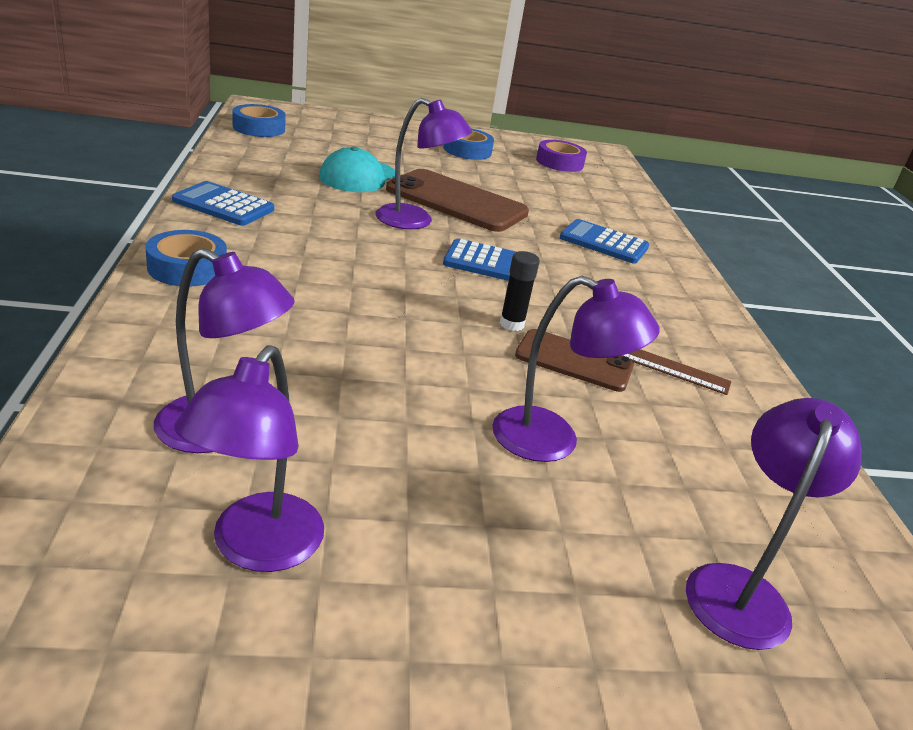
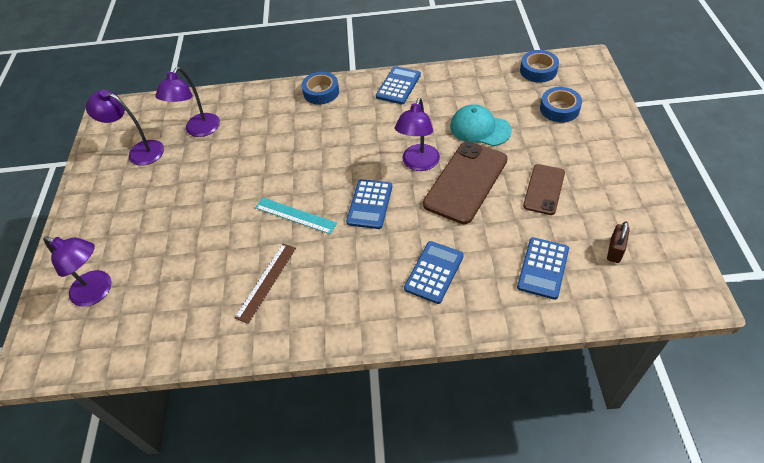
camera: 100 degrees right, 20 degrees up
blue tape [444,129,494,160] -> blue tape moved to [540,87,582,122]
purple lamp [492,276,660,462] -> none
black glue stick [500,251,540,331] -> turquoise ruler [255,198,337,234]
brown phone [515,329,634,392] -> brown phone moved to [523,164,565,215]
purple tape [536,140,587,172] -> brown padlock [607,221,630,263]
none -> blue calculator [517,237,569,300]

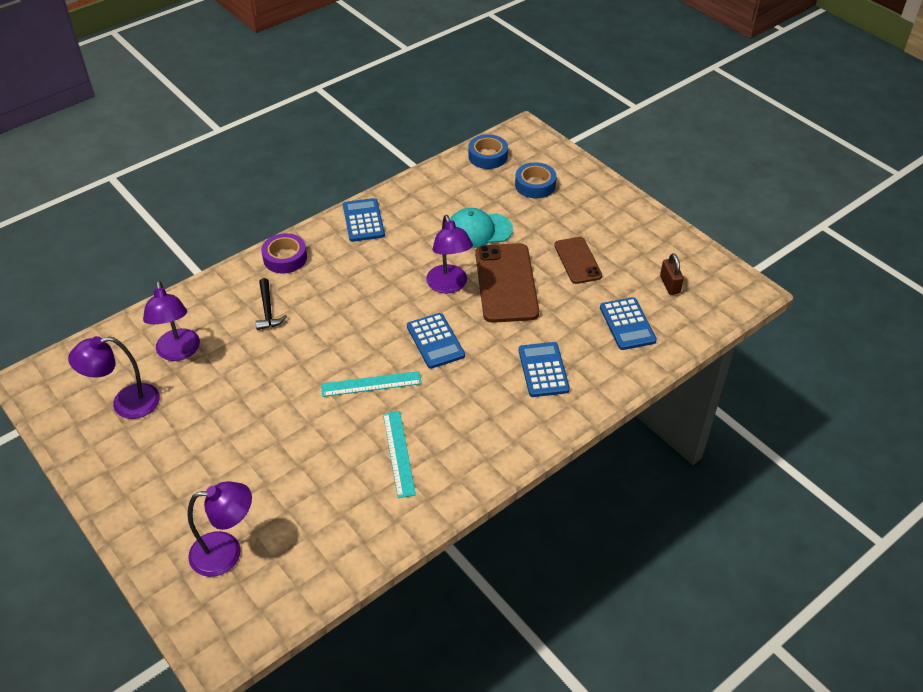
camera: 40 degrees left, 5 degrees down
brown ruler [235,244,296,324] -> turquoise ruler [383,411,416,498]
blue tape [302,72,339,105] -> purple tape [261,233,307,273]
none -> black hammer [255,278,287,330]

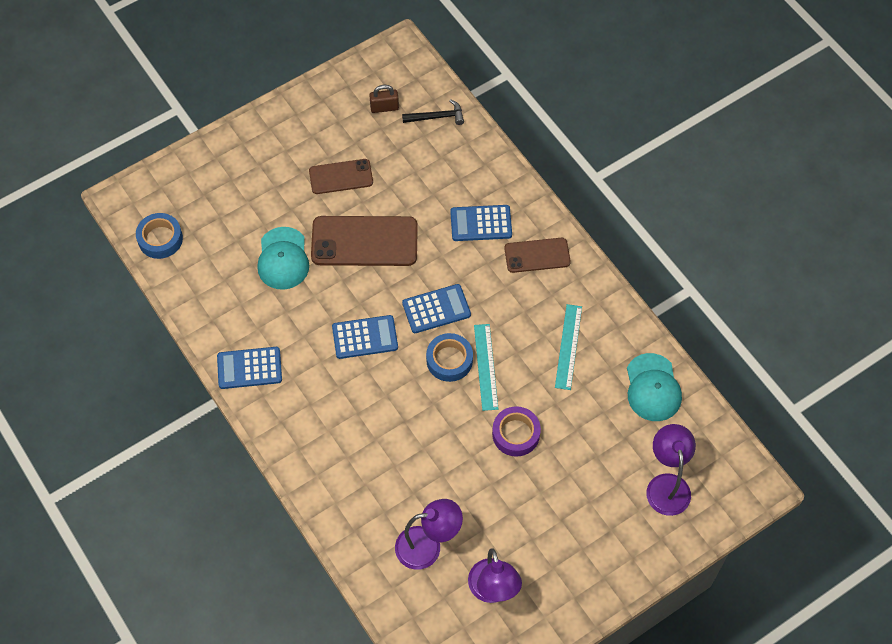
camera: 85 degrees left, 15 degrees up
black hammer [255,278,287,330] -> black hammer moved to [402,99,464,125]
purple tape [261,233,307,273] -> purple tape moved to [492,406,541,457]
turquoise ruler [383,411,416,498] -> turquoise ruler turned 75 degrees counterclockwise [555,304,582,390]
purple lamp [426,215,473,293] -> none
blue tape [515,162,557,198] -> blue tape moved to [426,333,473,382]
blue calculator [600,297,657,350] -> blue calculator moved to [332,315,398,359]
none -> brown phone [504,238,571,273]
none -> turquoise cap [627,353,682,421]

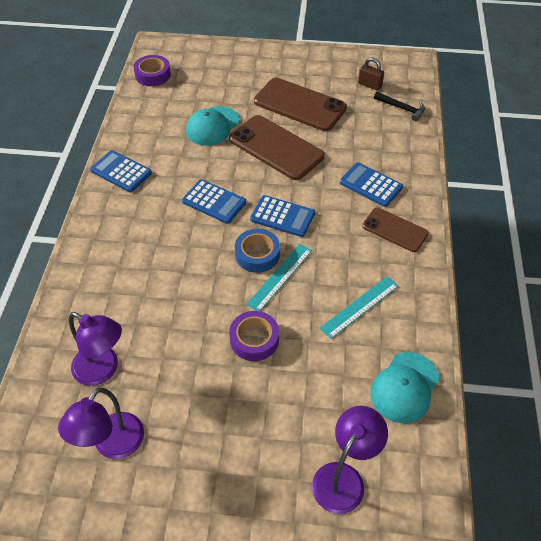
camera: 40 degrees right, 10 degrees down
blue tape [136,213,183,259] -> purple tape [134,55,171,86]
brown phone [309,159,373,194] -> brown phone [254,78,347,131], size x1.67

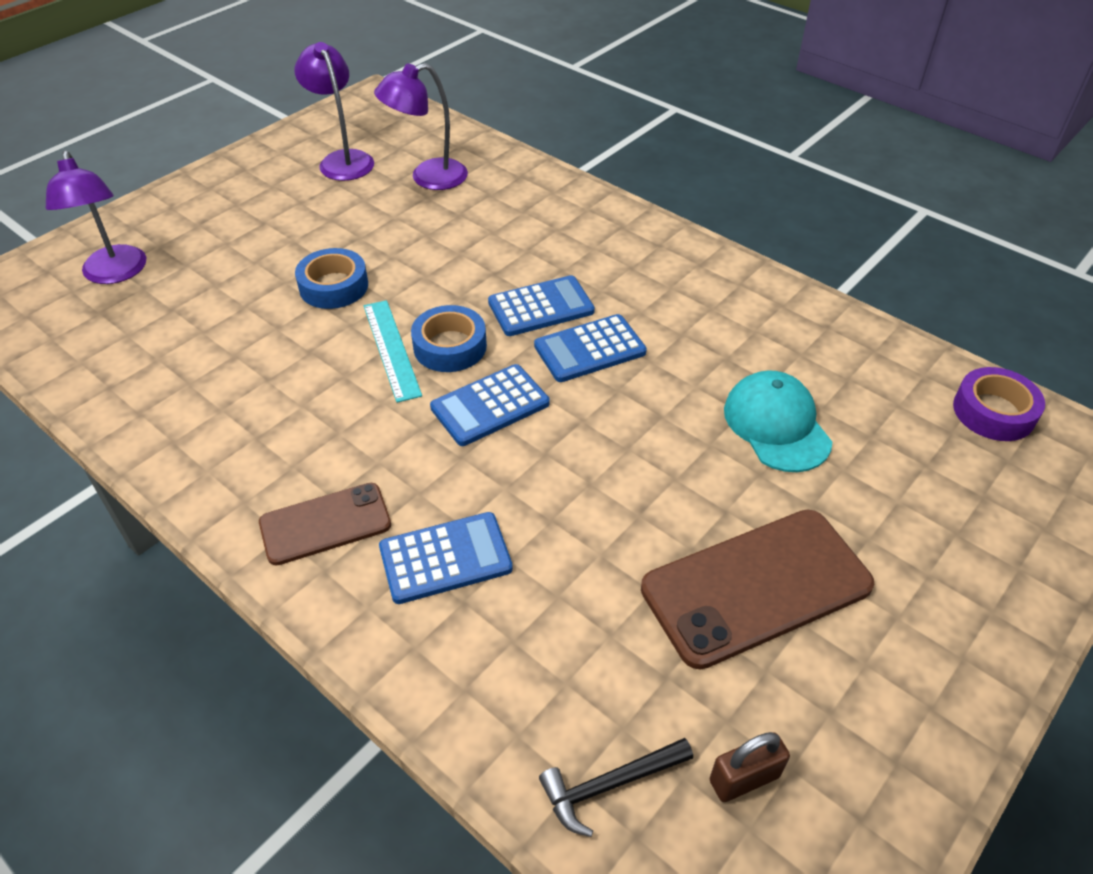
camera: 125 degrees right, 5 degrees down
blue calculator [90,150,152,192] -> blue calculator moved to [488,275,595,336]
brown phone [229,115,324,180] -> none
purple tape [229,311,279,361] -> blue tape [295,248,368,309]
turquoise ruler [320,276,398,339] -> none
turquoise cap [370,352,440,423] -> none

